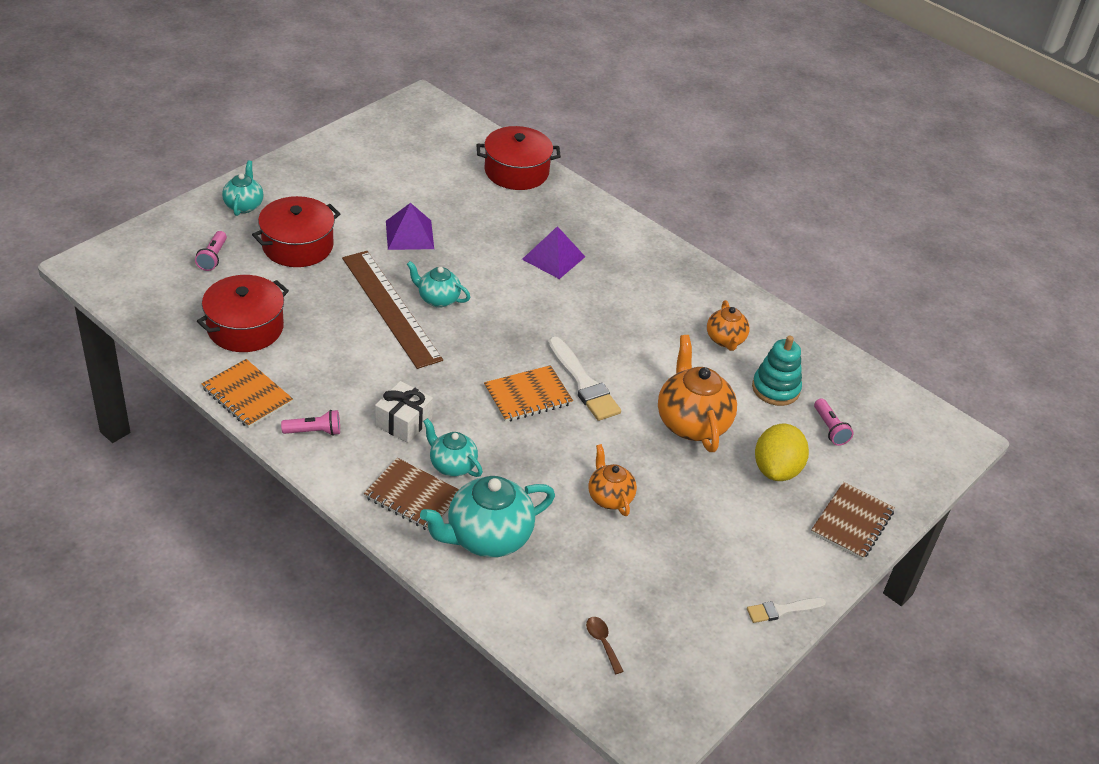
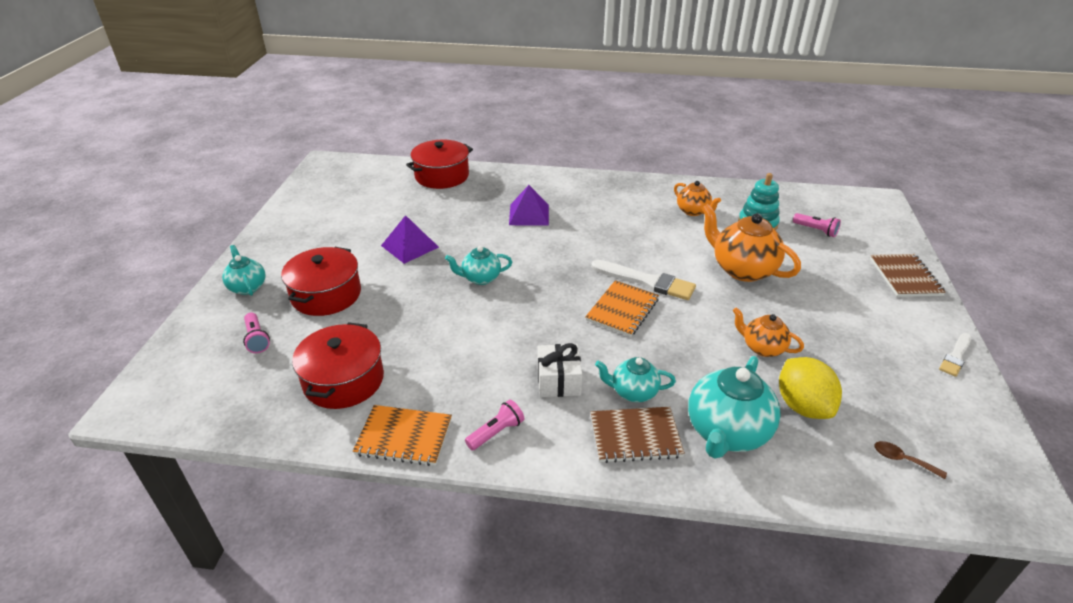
camera: 30 degrees left, 5 degrees down
brown ruler [342,251,443,369] -> none
yellow lemon [755,424,809,481] -> yellow lemon moved to [779,357,842,419]

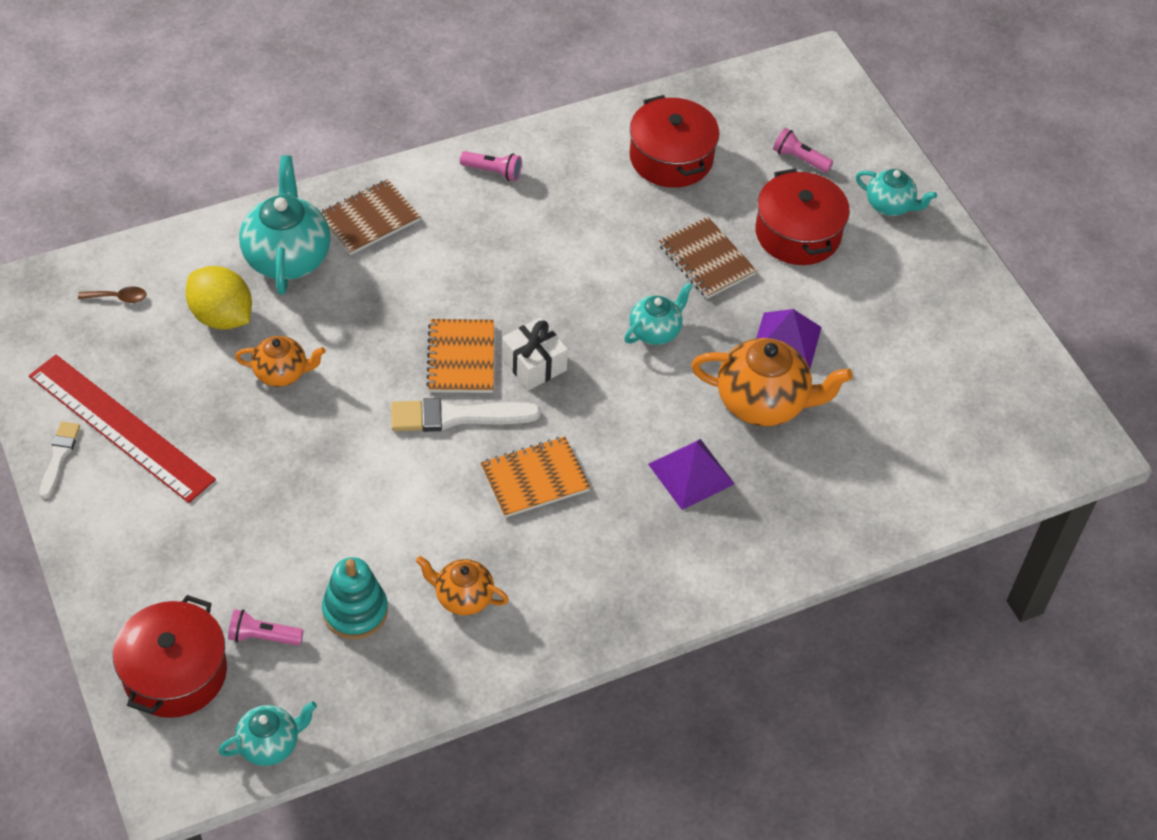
camera: 145 degrees right, 15 degrees up
orange notebook [353,405,452,466] -> orange notebook moved to [480,436,590,518]
red pot [406,140,473,189] -> red pot moved to [113,595,227,718]
pink flashlight [465,400,524,451] -> pink flashlight turned 90 degrees counterclockwise [460,151,522,181]
white gift [537,343,582,397] -> white gift moved to [502,317,568,390]
turquoise teapot [595,357,676,402] -> turquoise teapot moved to [218,701,317,766]
orange teapot [701,204,801,282] -> orange teapot moved to [691,338,853,427]
brown notebook [870,254,946,297] -> brown notebook moved to [659,216,757,299]
none -> red ruler [29,355,216,503]

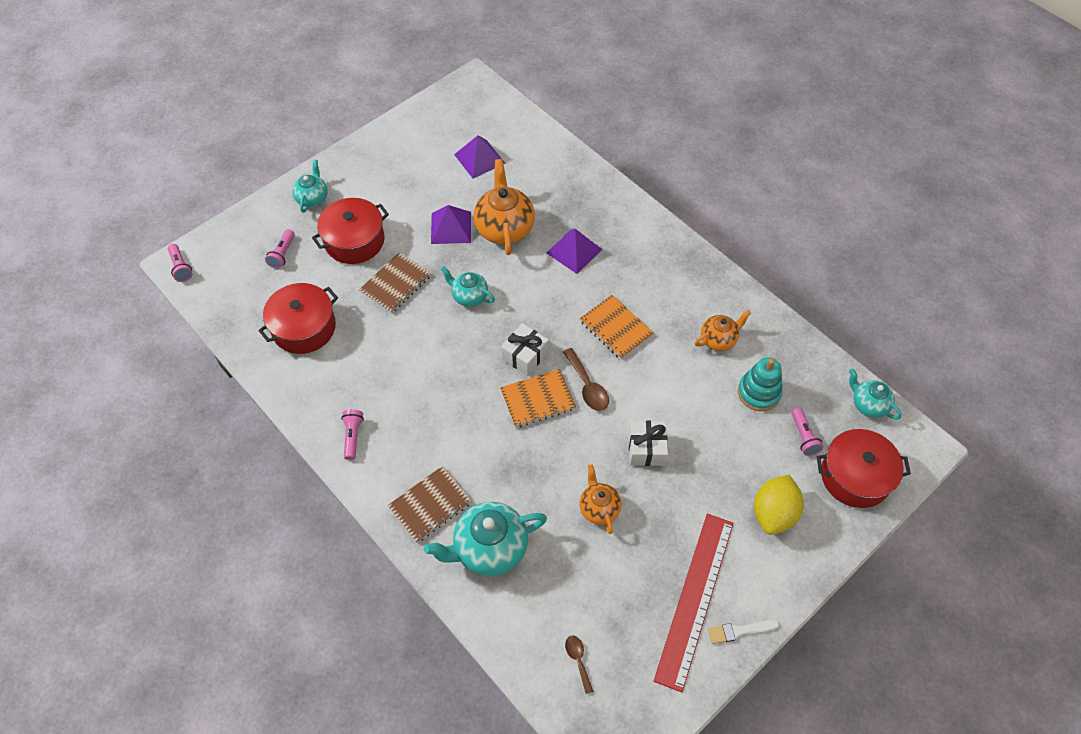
camera: 105 degrees left, 5 degrees up
yellow lemon [185,266,252,330] -> yellow lemon moved to [754,475,804,535]
brown notebook [321,179,421,255] -> brown notebook turned 75 degrees counterclockwise [388,466,472,543]
white brush [391,398,541,432] -> brown spoon [563,348,609,411]
orange teapot [416,556,509,615] -> orange teapot turned 120 degrees counterclockwise [695,310,751,351]
none -> pink flashlight [168,244,193,282]
none -> purple pyramid [454,135,506,178]
none -> white gift [629,421,668,466]

